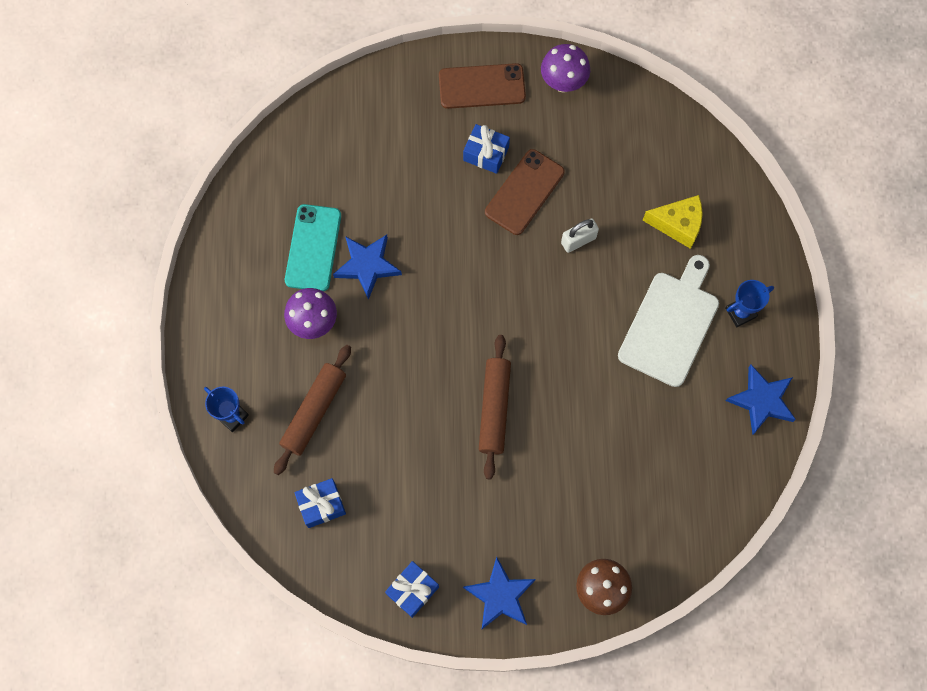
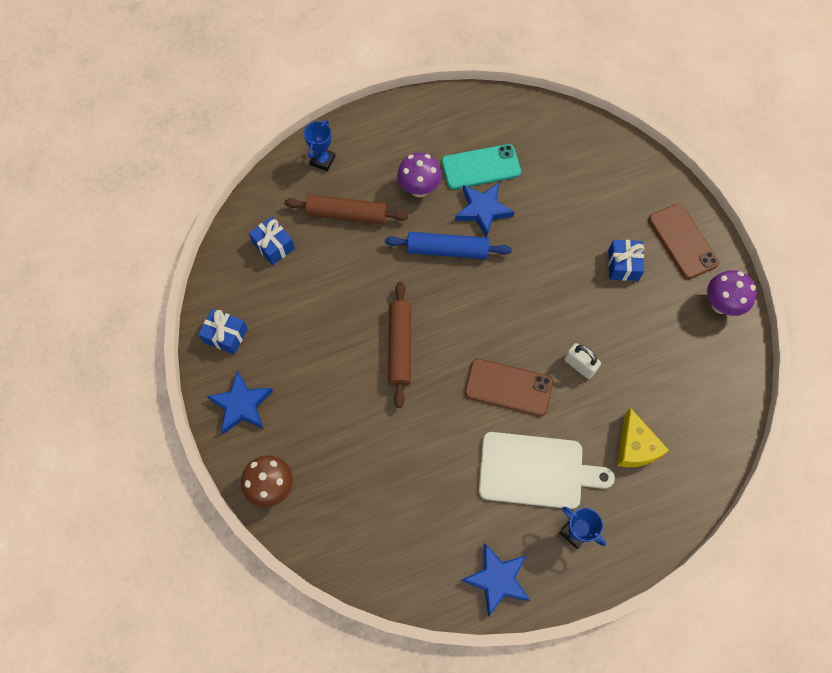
camera: 70 degrees right, 5 degrees down
brown rolling pin [479,335,511,479] -> brown rolling pin turned 75 degrees counterclockwise [388,282,411,408]
brown phone [485,149,565,235] -> brown phone moved to [465,359,553,416]
none -> blue rolling pin [385,232,512,259]

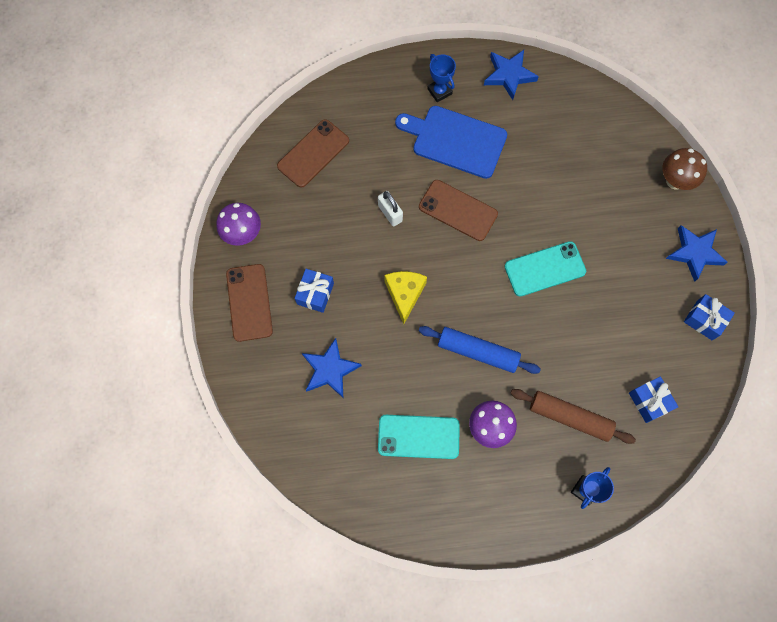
camera: 165 degrees left, 5 degrees up
brown rolling pin [388,282,411,408] -> turquoise phone [504,241,586,297]
blue star [455,183,514,238] -> blue star moved to [302,338,362,398]
white cutting board [479,432,615,509] -> blue cutting board [395,106,507,179]
yellow cheese [617,408,669,467] -> yellow cheese moved to [385,271,427,324]
none -> brown phone [277,119,349,188]

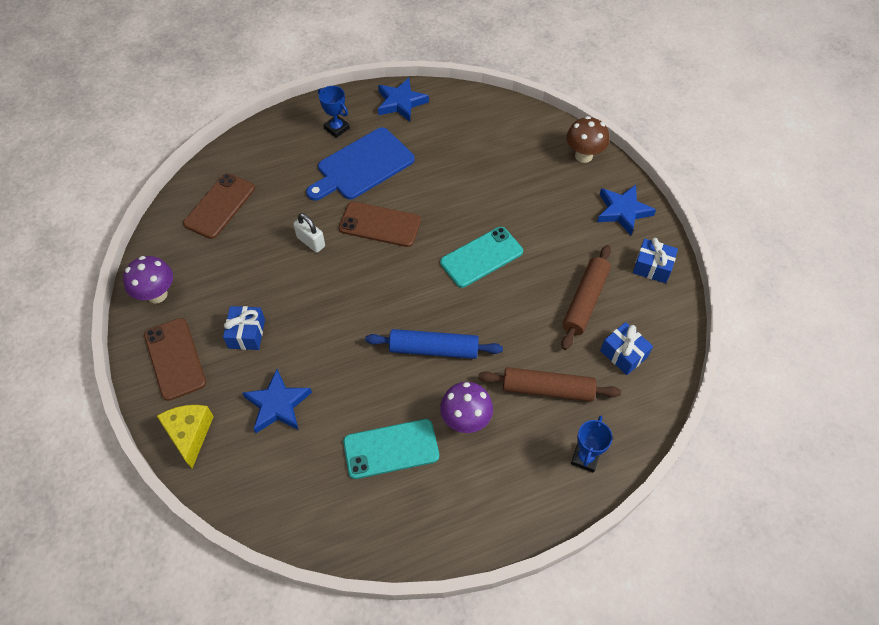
camera: 15 degrees left, 15 degrees down
yellow cheese [385,271,427,324] -> yellow cheese moved to [157,405,214,469]
blue cutting board [395,106,507,179] -> blue cutting board turned 45 degrees counterclockwise [306,127,415,201]
none -> brown rolling pin [561,245,611,350]

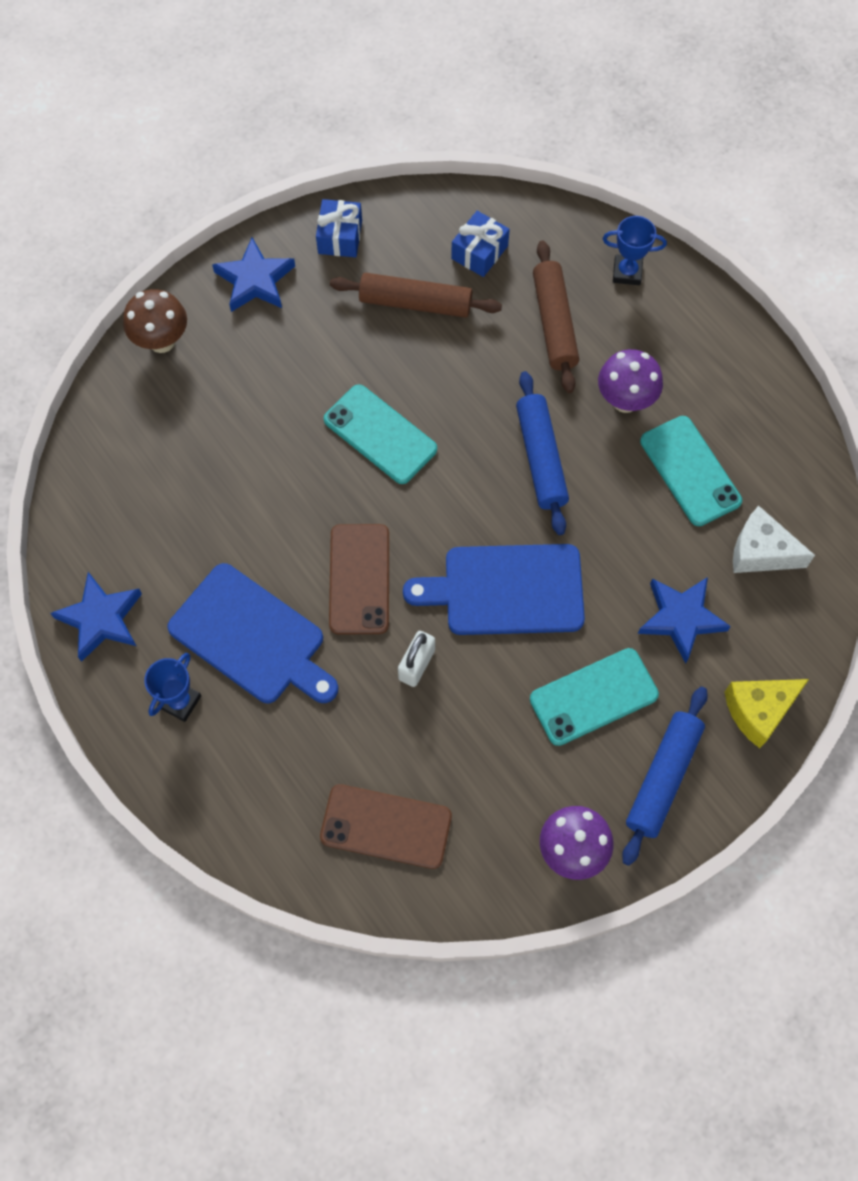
camera: 105 degrees left, 10 degrees up
brown phone [144,318,206,401] -> blue rolling pin [622,687,708,866]
blue gift [223,306,265,350] -> turquoise phone [530,648,659,746]
none -> blue cutting board [403,544,585,635]
none -> white cheese [733,506,815,573]

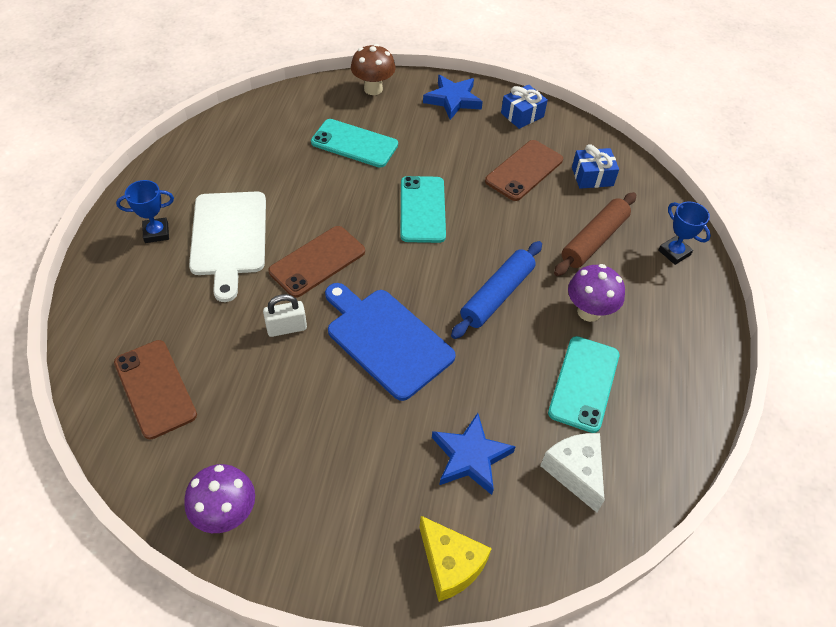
camera: 45 degrees right, 15 degrees down
blue star [50,572,142,662] -> none
blue cutting board [167,563,338,703] -> white cutting board [189,191,266,302]
brown rolling pin [330,273,502,318] -> brown phone [485,140,563,201]
turquoise phone [530,648,659,746] -> turquoise phone moved to [311,119,398,167]
blue rolling pin [622,687,708,866] -> none
yellow cheese [725,679,809,748] -> yellow cheese turned 150 degrees counterclockwise [420,516,492,602]

